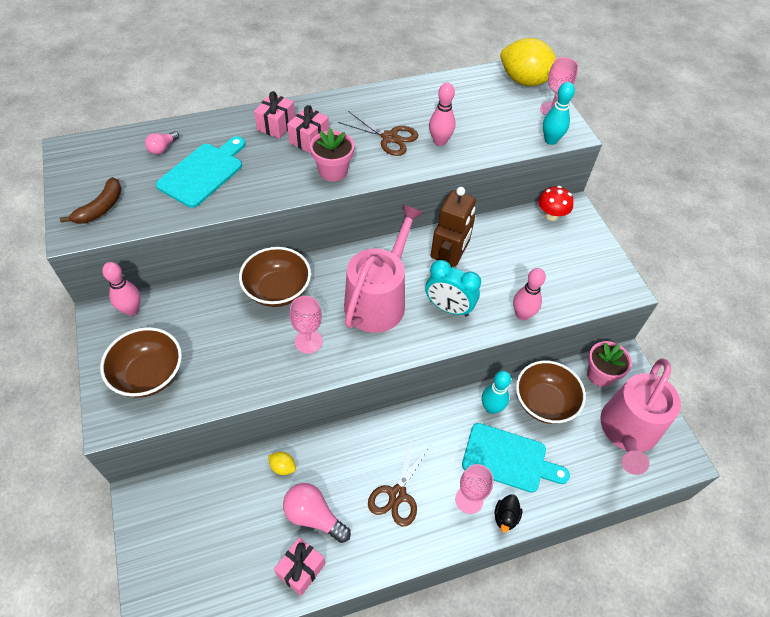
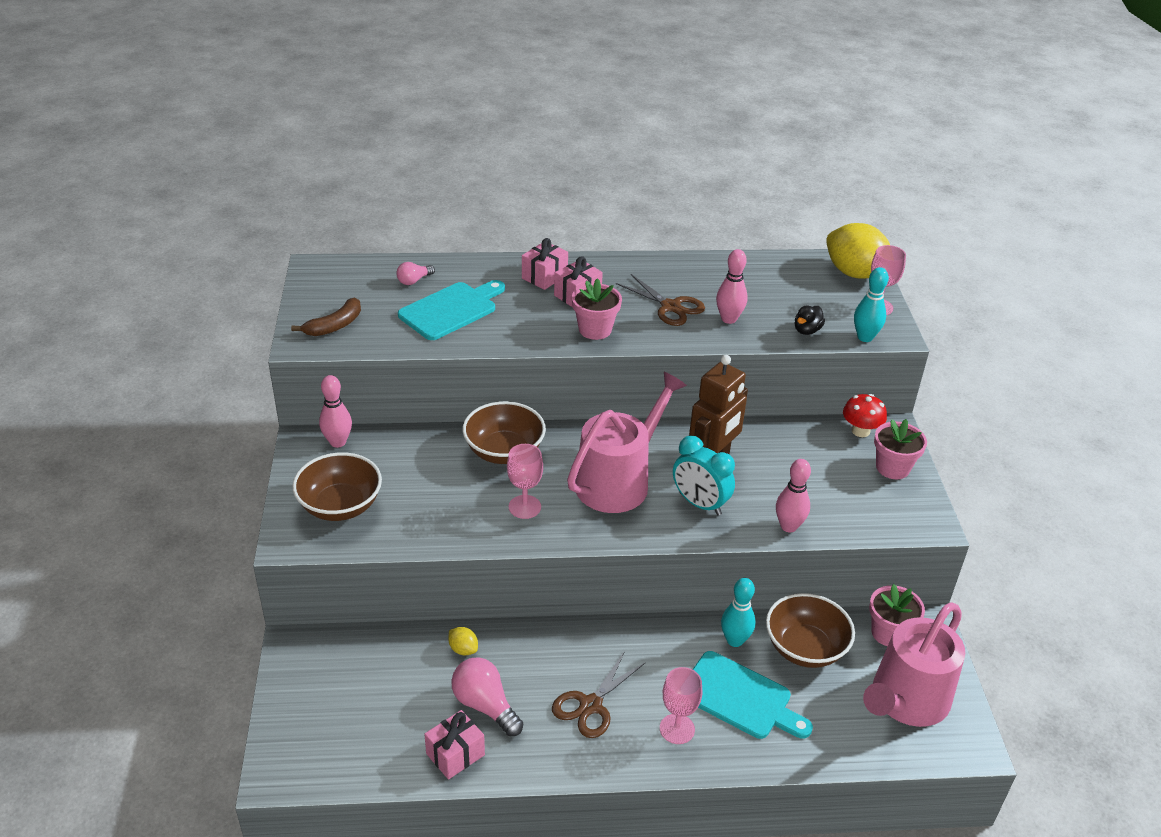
camera: 15 degrees right, 15 degrees down
black duck [495,494,522,533] -> black duck moved to [795,305,825,335]
none -> pink flower pot [874,419,927,479]

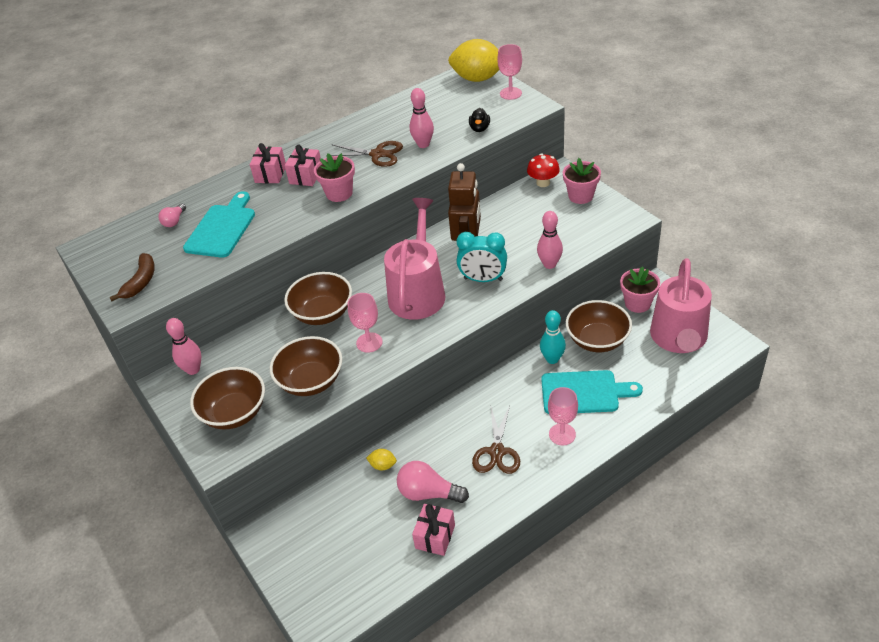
camera: 25 degrees left, 5 degrees up
turquoise bowling pin [854,267,889,342] -> none
none -> brown bowl [270,336,342,396]

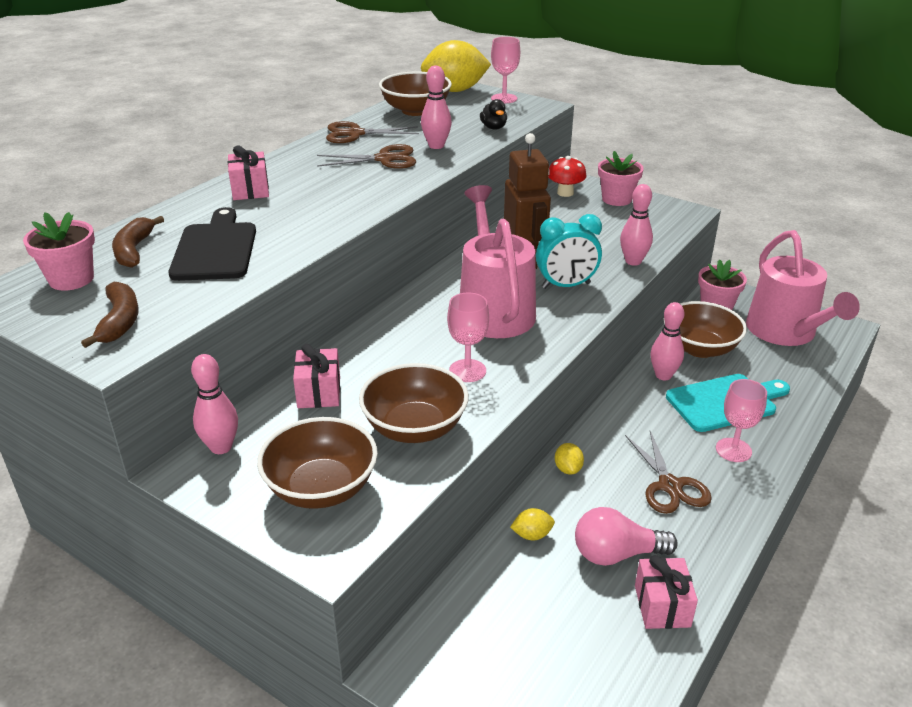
camera: 25 degrees left, 10 degrees down
pink light bulb [158,204,186,227] -> brown banana [112,216,164,268]
turquoise cutting board [183,191,255,258] -> black cutting board [168,207,256,281]
pink gift [284,145,321,186] -> pink gift moved to [293,344,340,408]
brown bowl [284,272,352,325] -> brown bowl moved to [379,71,452,116]
pink flower pot [314,153,355,202] -> pink flower pot moved to [23,212,95,291]
turquoise bowling pin [540,310,566,364] -> pink bowling pin [650,302,684,380]
none -> brown scissors [326,121,419,143]
none -> yellow lemon [555,443,584,475]

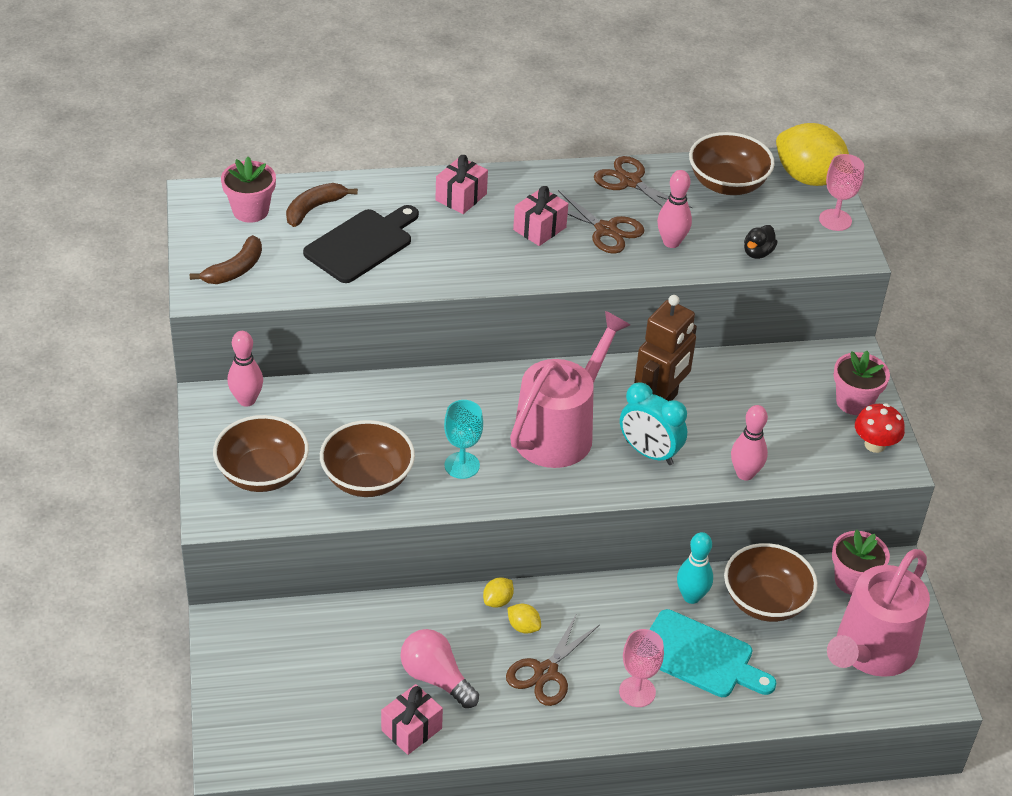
camera: 45 degrees right, 10 degrees up
pink gift [293,344,340,408] -> pink gift moved to [513,186,568,246]
pink goblet [447,293,489,382] -> turquoise goblet [444,400,483,479]
yellow lemon [510,508,555,540] -> yellow lemon moved to [507,604,541,634]
red mushroom [548,156,586,197] -> red mushroom moved to [855,403,905,453]
pink bowling pin [650,302,684,380] -> turquoise bowling pin [677,532,713,604]

